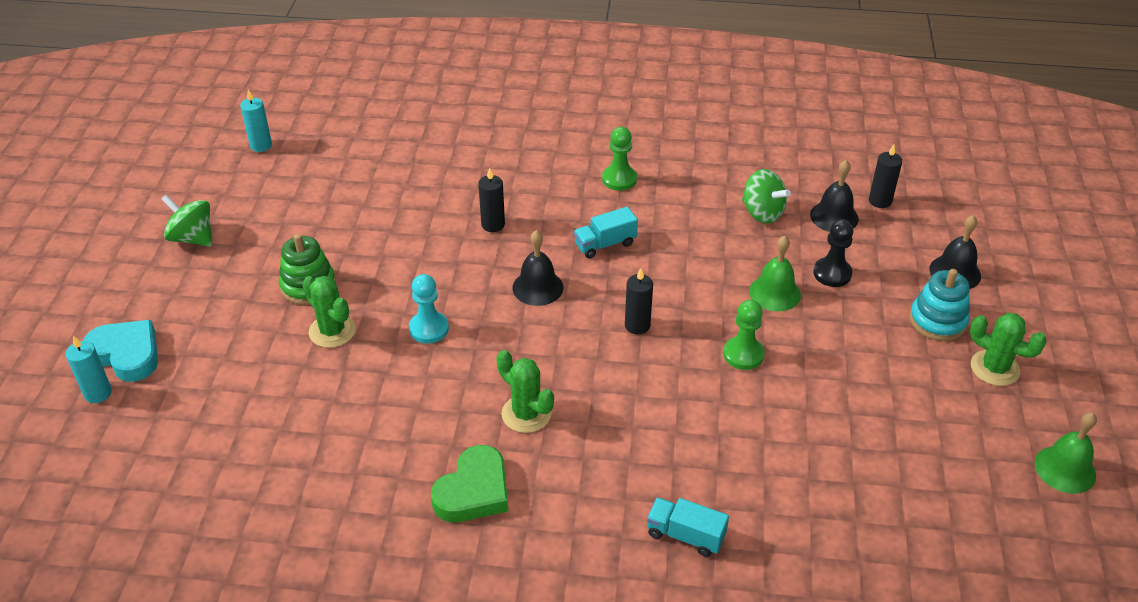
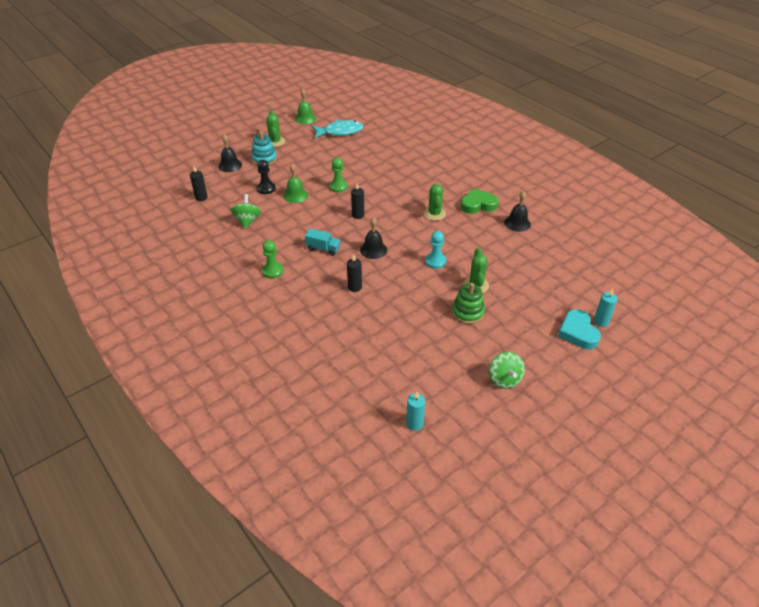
camera: 135 degrees left, 0 degrees up
turquoise truck [647,498,729,557] -> none
black bell [810,160,859,232] -> black bell moved to [504,191,531,232]
none -> turquoise fish [312,120,363,138]

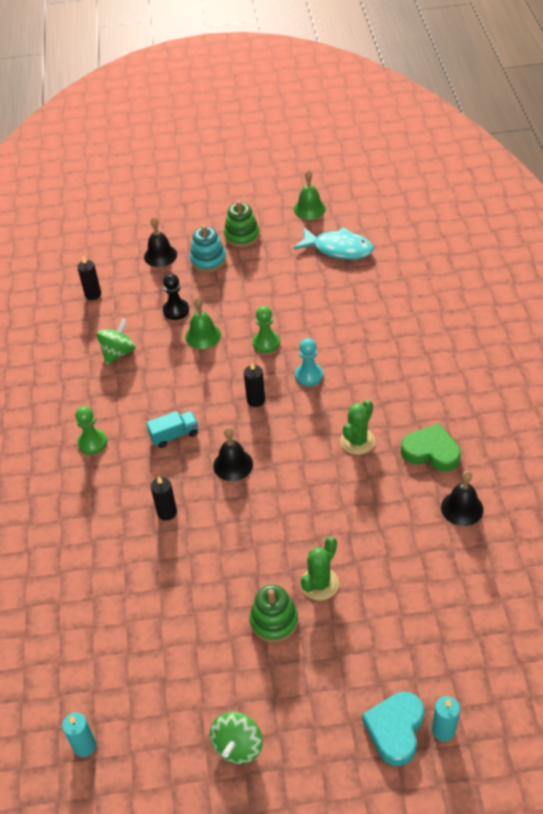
camera: 35 degrees right, 5 degrees up
green cactus [266,111,285,147] -> green stacking toy [224,201,260,248]
turquoise truck [305,228,341,256] -> turquoise truck turned 75 degrees counterclockwise [146,411,198,448]
turquoise pawn [425,231,446,269] -> turquoise pawn moved to [295,338,323,386]

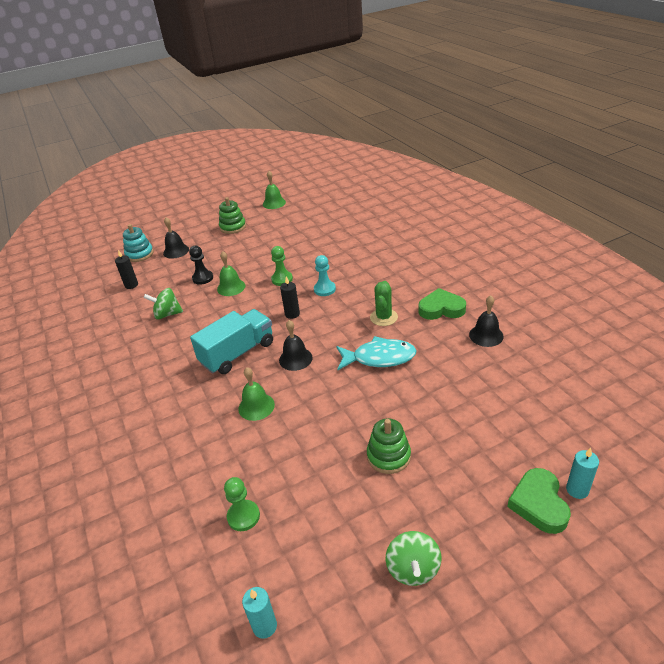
camera: 20 degrees left, 10 degrees down
green pawn [75,406,107,455] -> green pawn moved to [224,477,260,531]
green spinning top [97,318,136,365] -> green spinning top turned 105 degrees counterclockwise [143,288,183,319]
turquoise truck [146,411,198,448] -> turquoise truck [190,309,273,374], size x1.89
black candle [151,476,177,521] -> green bell [238,367,275,421]
turquoise stacking toy [190,225,226,273] -> turquoise stacking toy moved to [123,224,154,262]
turquoise fish [293,227,374,260] -> turquoise fish moved to [336,336,417,370]
green cactus [300,536,339,601] -> none
turquoise heart [362,692,424,766] -> green heart [507,468,571,534]

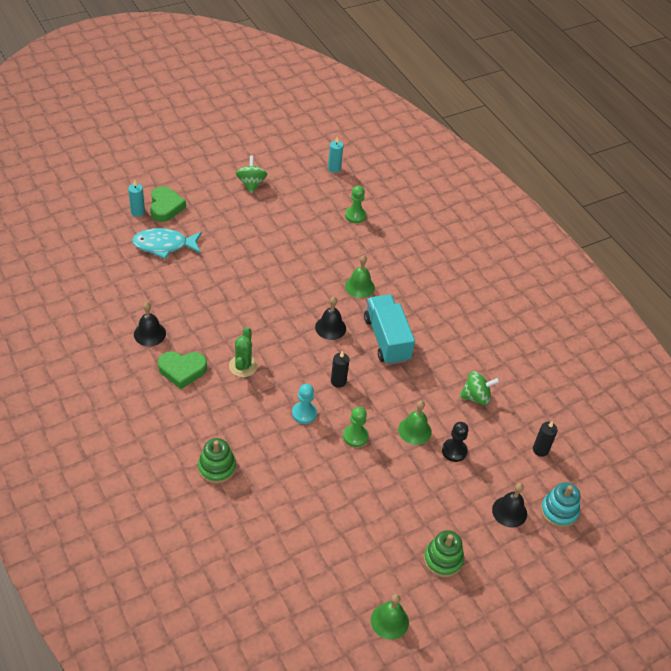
camera: 170 degrees right, 10 degrees up
turquoise truck [190,309,273,374] -> turquoise truck turned 120 degrees clockwise [364,294,415,365]
turquoise fish [336,336,417,370] -> turquoise fish moved to [132,228,202,259]
green stacking toy [367,418,411,474] -> green stacking toy moved to [198,438,236,484]

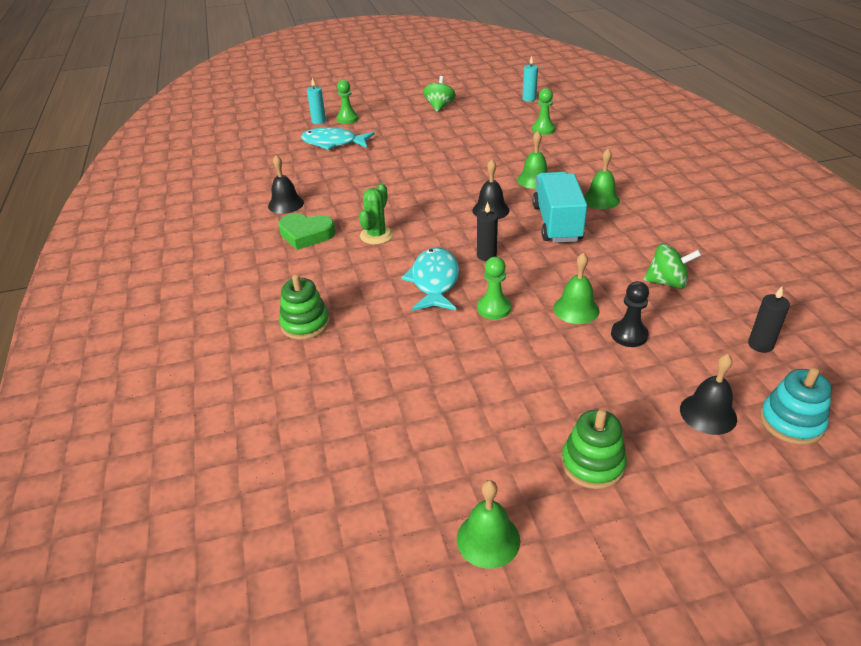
camera: 20 degrees right, 10 degrees down
green heart [150,186,186,222] -> green pawn [336,80,359,124]
turquoise pawn [292,384,317,424] -> turquoise fish [401,247,459,311]
none -> green bell [584,149,620,209]

